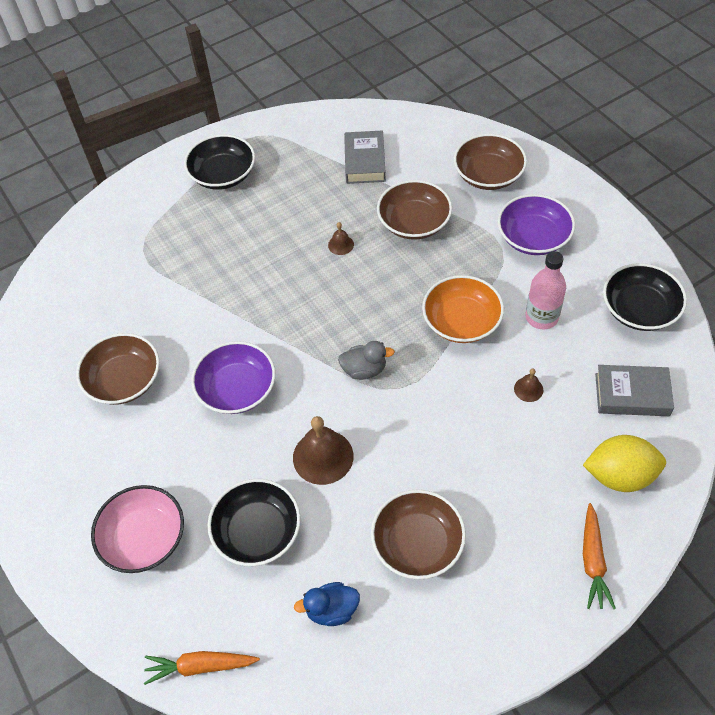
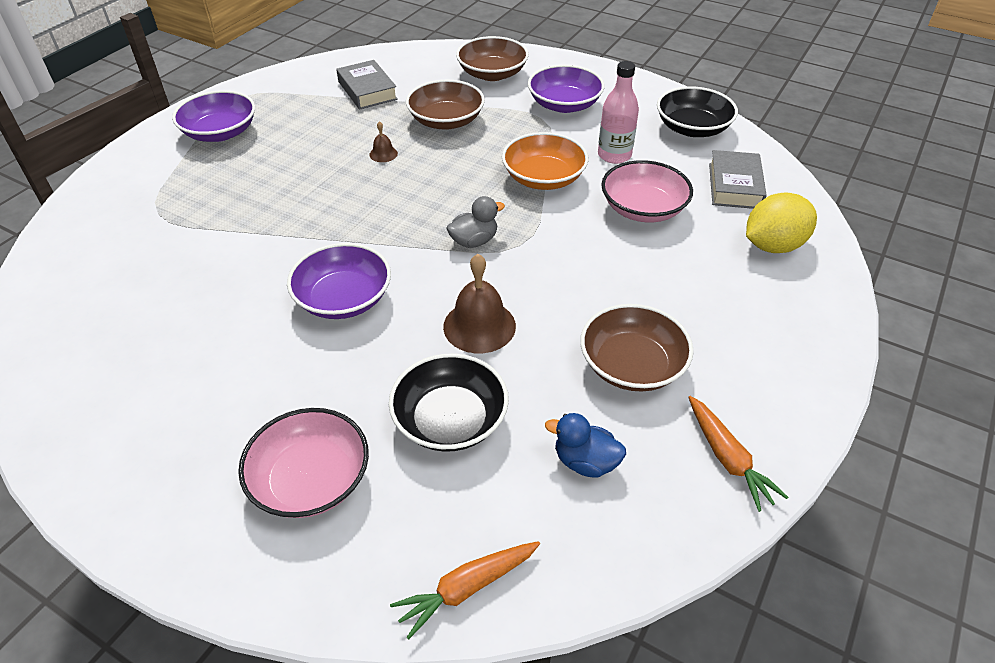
camera: 30 degrees left, 10 degrees down
brown bowl [76,333,160,405] -> none
black bowl [184,134,255,190] -> purple bowl [172,90,255,142]
blue duck [294,582,360,626] -> blue duck turned 60 degrees clockwise [545,413,626,478]
brown bell [514,368,543,402] -> pink bowl [601,160,693,222]
orange carrot [583,503,616,609] -> orange carrot moved to [688,396,788,512]
grey book [595,365,674,416] -> grey book turned 60 degrees counterclockwise [709,150,767,209]

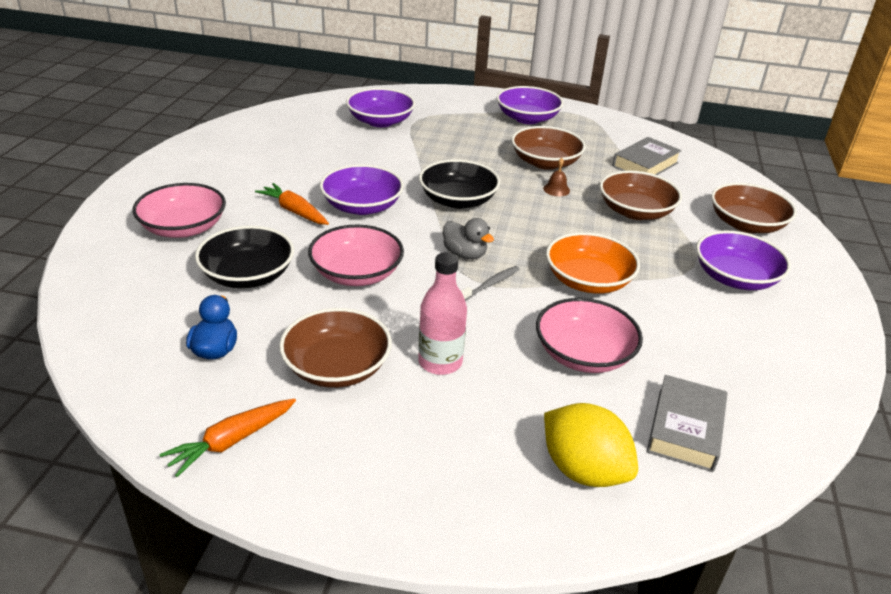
camera: 70 degrees right, 10 degrees down
orange carrot [390,541,540,639] -> orange carrot moved to [255,183,329,225]
brown bell [443,254,516,353] -> pink bowl [308,225,404,286]
pink bottle [598,61,639,164] -> pink bottle moved to [418,252,467,375]
black bowl [657,86,738,137] -> black bowl moved to [419,159,500,209]
grey book [709,150,767,209] -> grey book turned 60 degrees counterclockwise [647,375,727,472]
none -> purple bowl [346,88,415,127]
none -> grey toothbrush [461,266,520,301]
none -> brown bowl [512,126,586,170]

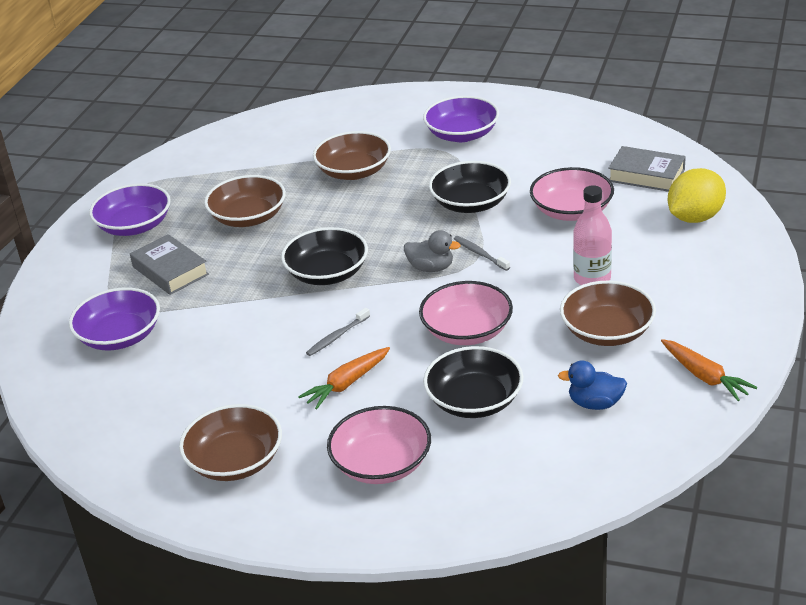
camera: 80 degrees left, 0 degrees up
purple bowl [320,164,404,215] -> grey toothbrush [306,308,370,356]
grey duck [443,218,494,259] -> grey duck turned 60 degrees clockwise [404,230,461,272]
brown bell [543,158,570,196] -> none
orange bowl [546,232,640,294] -> black bowl [429,161,511,213]
grey book [612,137,682,175] -> grey book moved to [130,234,209,295]
brown bowl [711,183,797,233] -> brown bowl moved to [179,404,282,481]

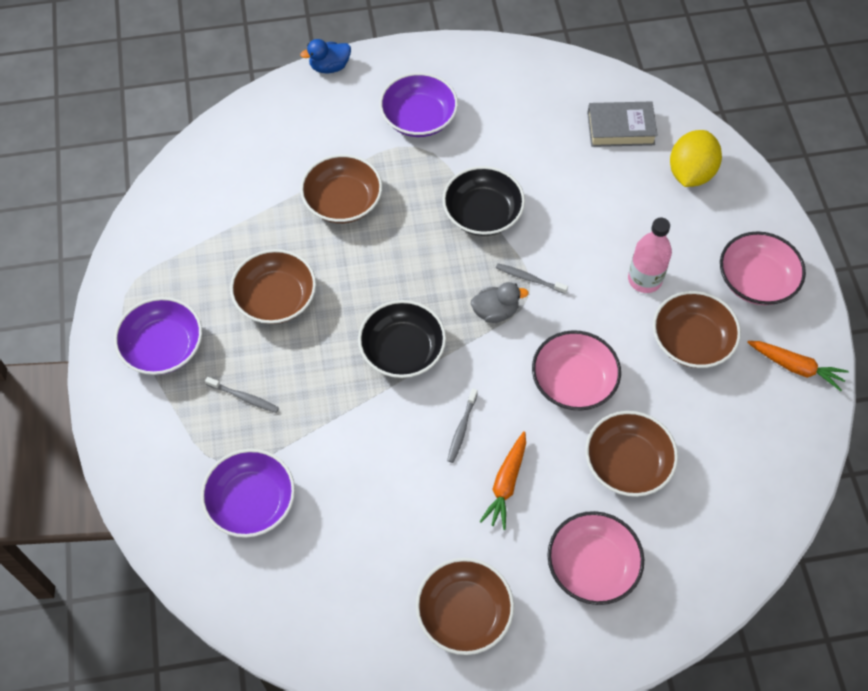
camera: 30 degrees left, 25 degrees up
grey book [130,234,209,295] -> grey toothbrush [205,377,279,413]
black bowl [423,346,524,418] -> brown bowl [585,411,678,497]
pink bowl [530,167,614,221] -> pink bowl moved to [720,231,806,305]
blue duck [558,360,627,410] -> blue duck moved to [300,39,351,73]

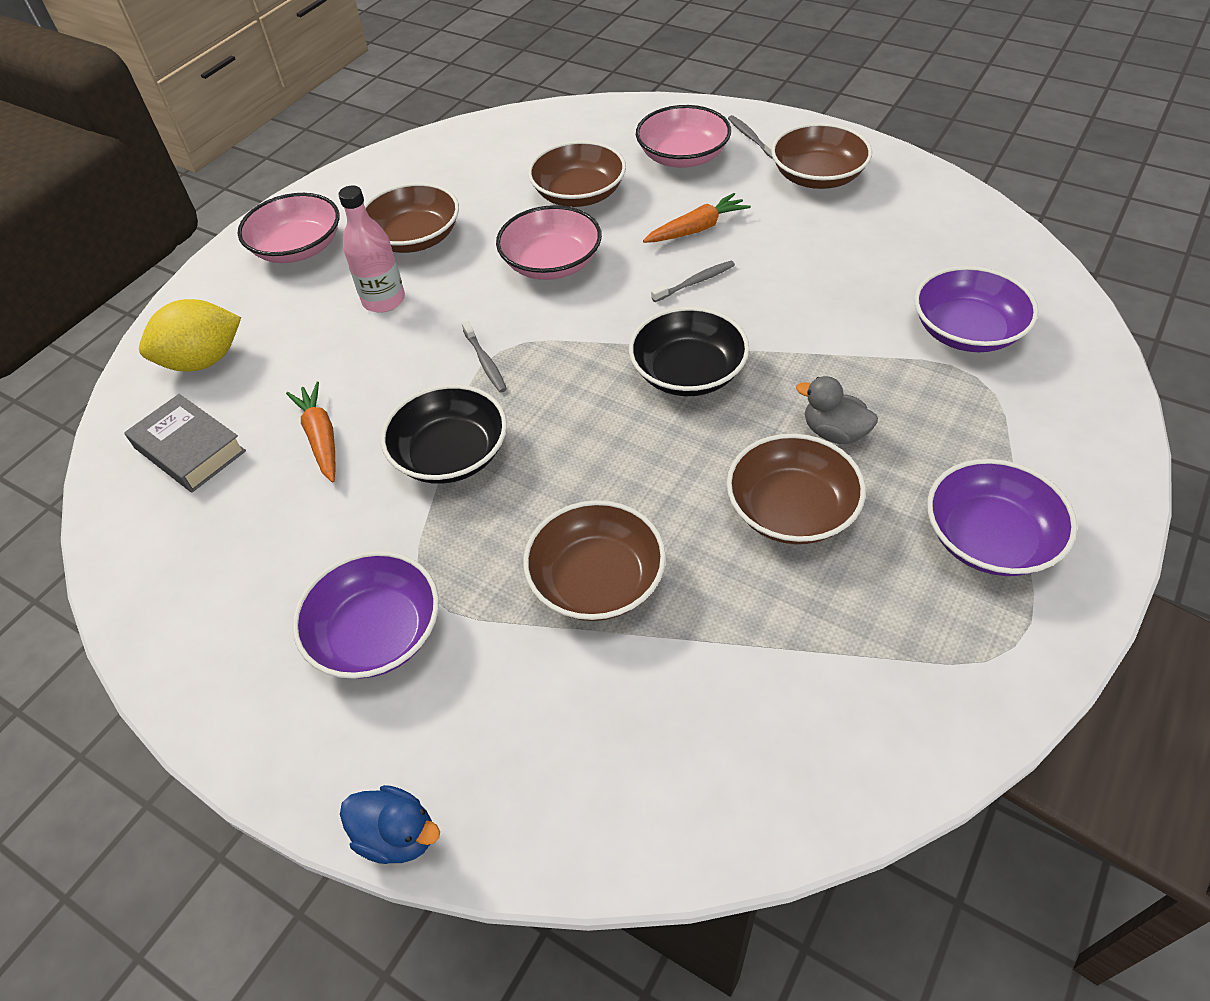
camera: 135 degrees left, 10 degrees down
grey toothbrush [205,377,279,413] -> grey toothbrush moved to [728,115,773,158]
grey duck [471,282,529,323] -> grey duck moved to [796,376,878,444]
orange carrot [747,341,849,391] -> orange carrot moved to [286,382,336,483]

